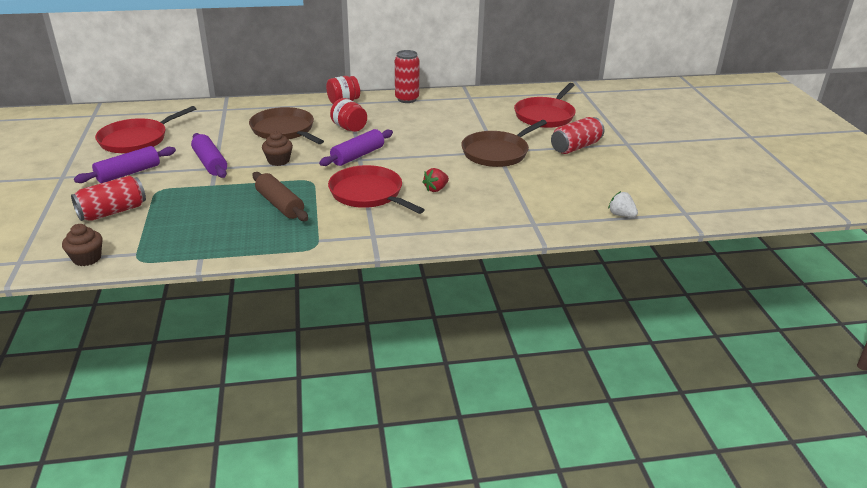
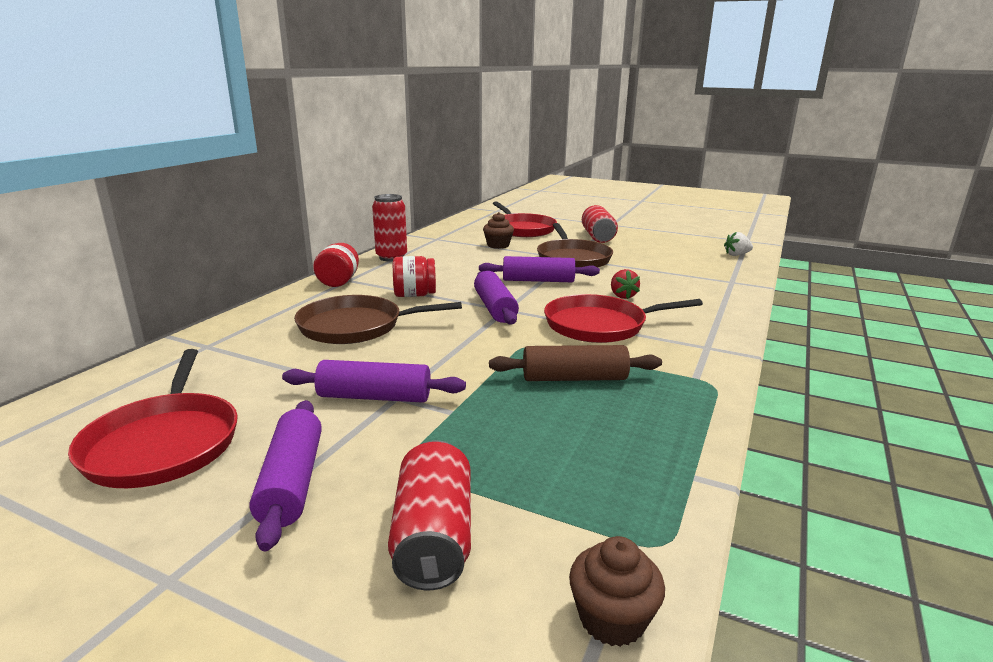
camera: 55 degrees left, 10 degrees down
brown cupcake [262,131,293,166] -> brown cupcake moved to [483,212,514,249]
none -> purple rolling pin [479,256,600,282]

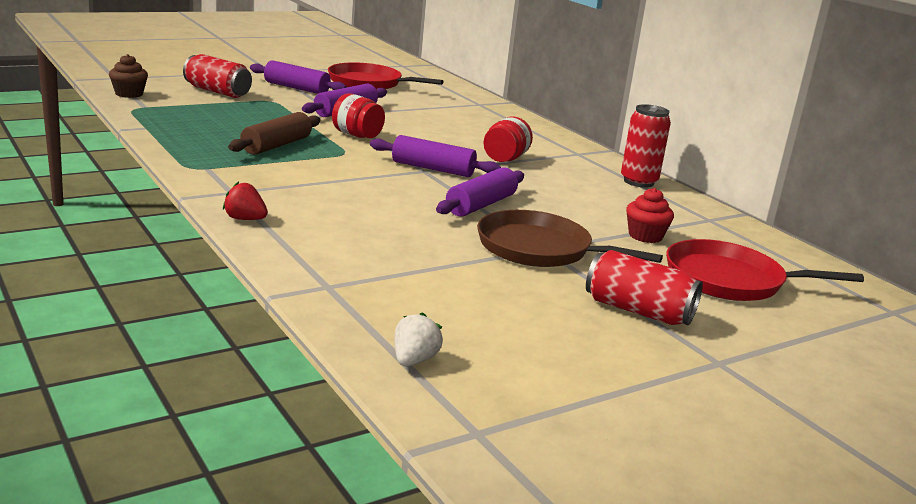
camera: 120 degrees right, 0 degrees up
brown pan [294,295,462,344] -> none
red jar [313,243,359,287] -> red jar moved to [332,93,385,138]
brown cupcake [483,212,514,249] -> red cupcake [626,188,674,243]
red pan [544,294,703,343] -> none
red strawberry [611,269,640,299] -> red strawberry moved to [223,182,268,220]

